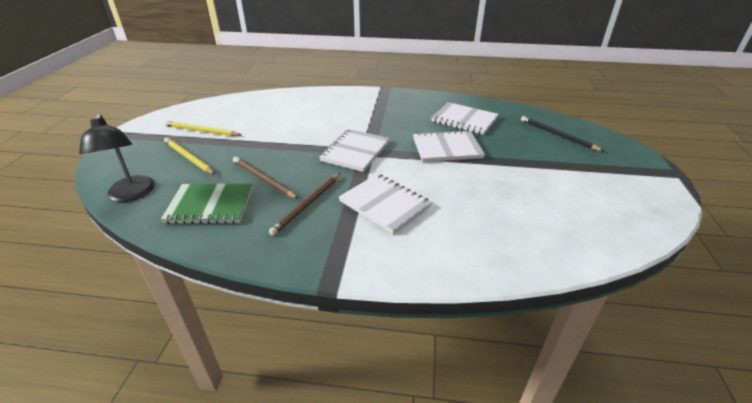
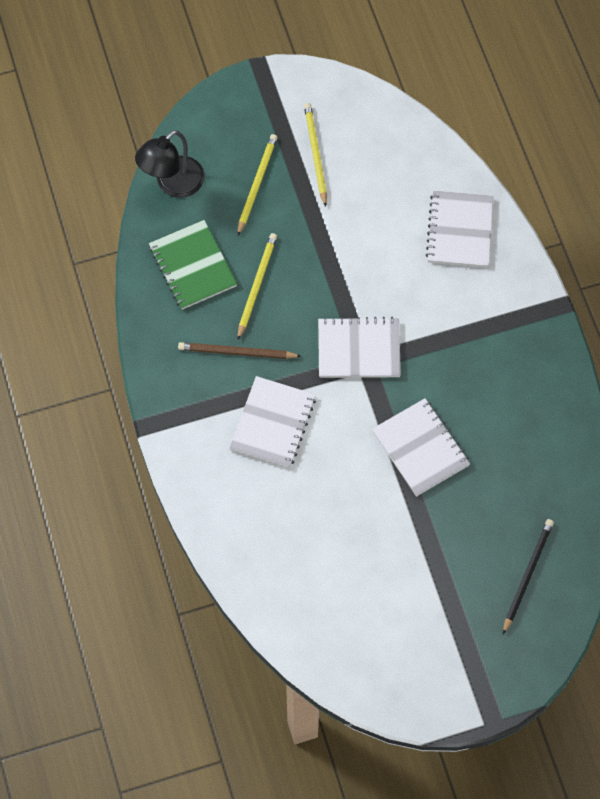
camera: 65 degrees right, 30 degrees up
brown pencil [233,157,299,199] -> yellow pencil [238,233,277,340]
white notebook [431,102,499,135] -> white notebook moved to [426,190,494,268]

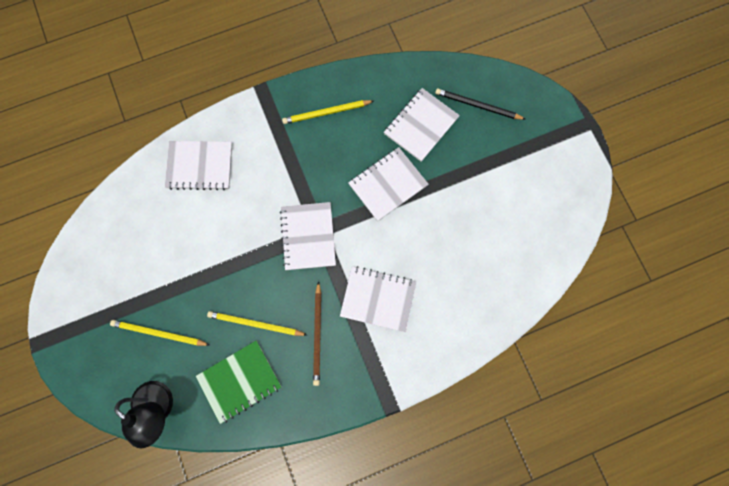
camera: 95 degrees left, 10 degrees up
yellow pencil [304,103,327,207] -> yellow pencil moved to [282,100,374,124]
none -> white notebook [384,88,460,162]

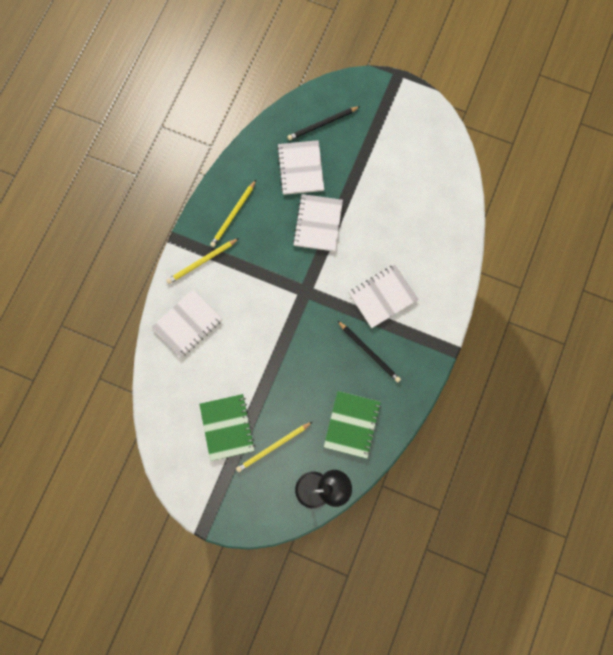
camera: 45 degrees left, 0 degrees up
yellow pencil [207,311,307,336] -> yellow pencil moved to [166,238,239,284]
white notebook [280,202,336,270] -> none
brown pencil [313,281,321,386] -> black pencil [338,321,401,383]
none -> green notebook [199,394,255,461]

